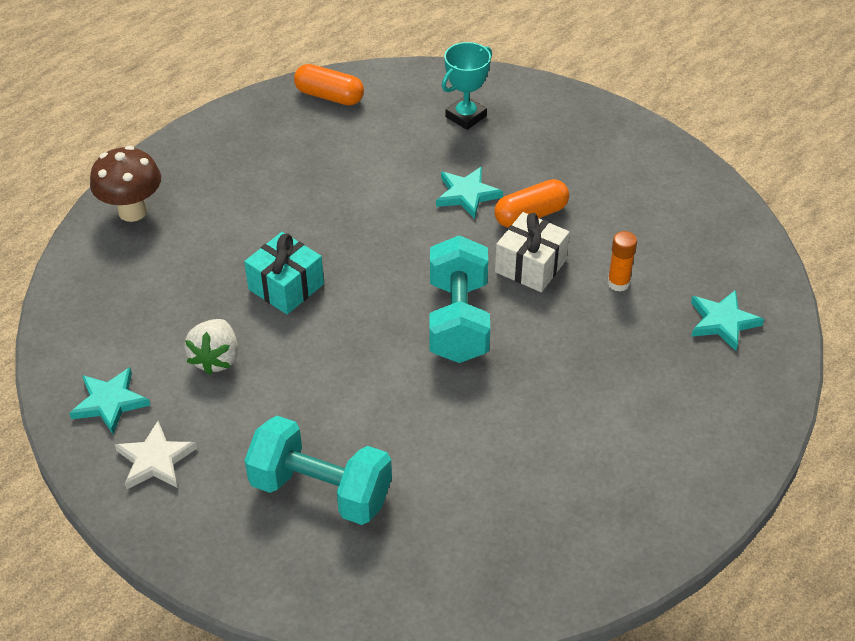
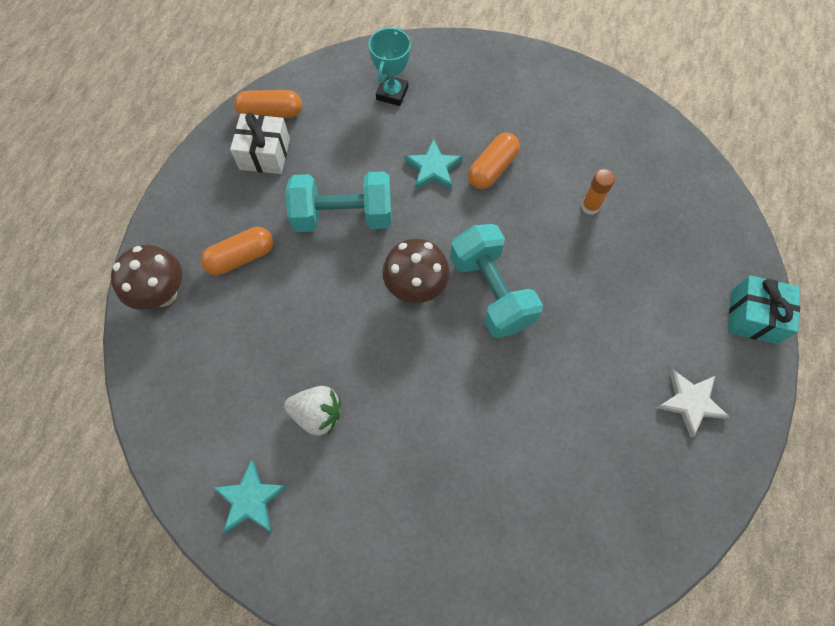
camera: 25 degrees left, 20 degrees up
white star [115,421,197,489] -> white star moved to [657,370,729,438]
white strawberry [184,319,238,375] -> white strawberry turned 60 degrees counterclockwise [284,386,341,436]
turquoise gift [244,232,324,314] -> turquoise gift moved to [728,275,800,344]
turquoise dumbbell [245,416,392,525] -> turquoise dumbbell moved to [285,171,392,232]
white gift [495,212,570,292] -> white gift moved to [230,112,290,174]
turquoise star [691,290,764,351] -> none
none -> orange capsule [201,227,273,275]
none -> brown mushroom [382,238,450,303]

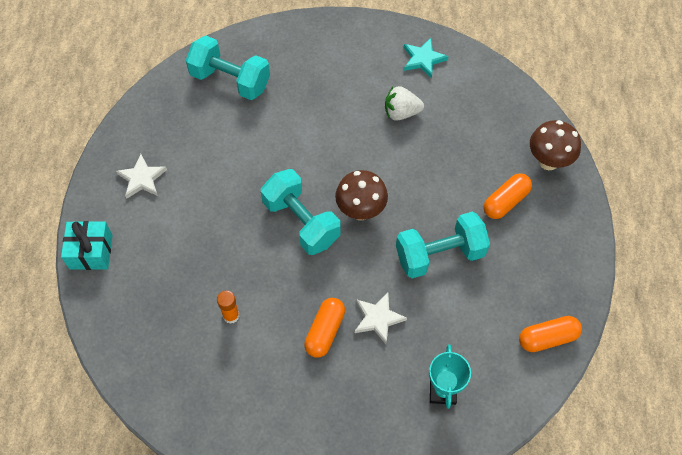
camera: 165 degrees right, 5 degrees down
white gift [230,112,290,174] -> none
turquoise star [404,139,463,190] -> white star [355,292,407,344]
none -> turquoise dumbbell [186,36,270,100]

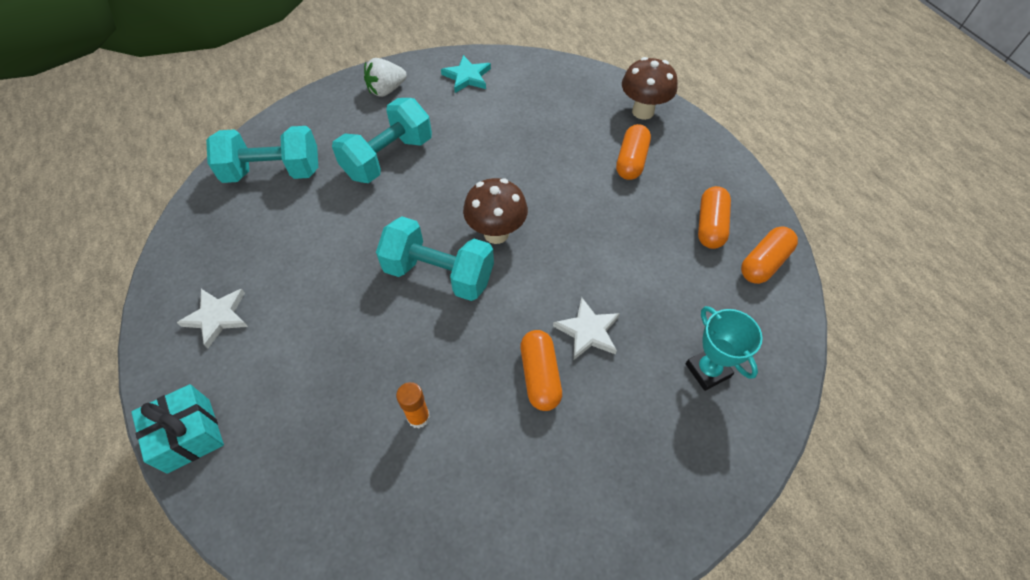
camera: 30 degrees left, 5 degrees down
white strawberry [385,86,424,121] -> white strawberry moved to [364,58,407,97]
turquoise dumbbell [396,212,490,278] -> turquoise dumbbell moved to [332,98,432,183]
none -> orange capsule [698,186,731,249]

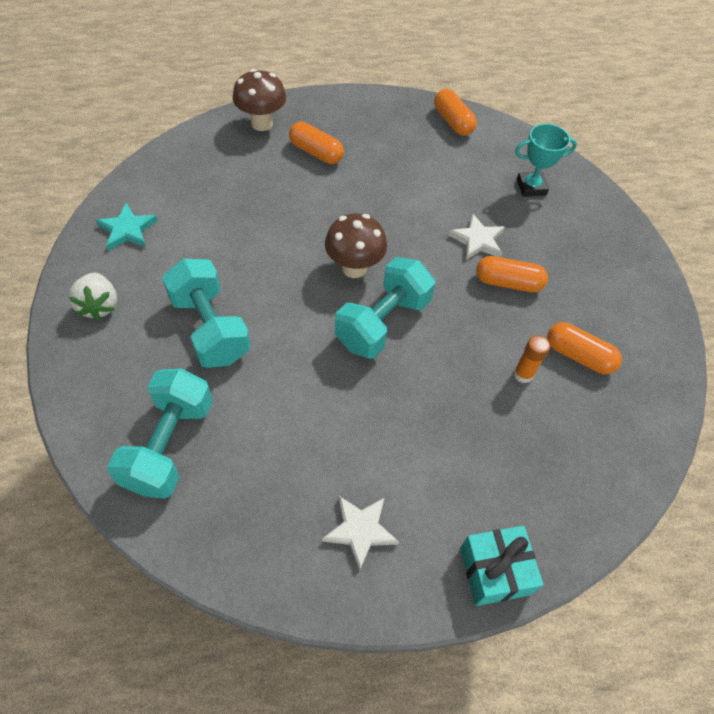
camera: 75 degrees left, 0 degrees up
orange capsule [698,186,731,249] -> orange capsule moved to [547,322,622,374]

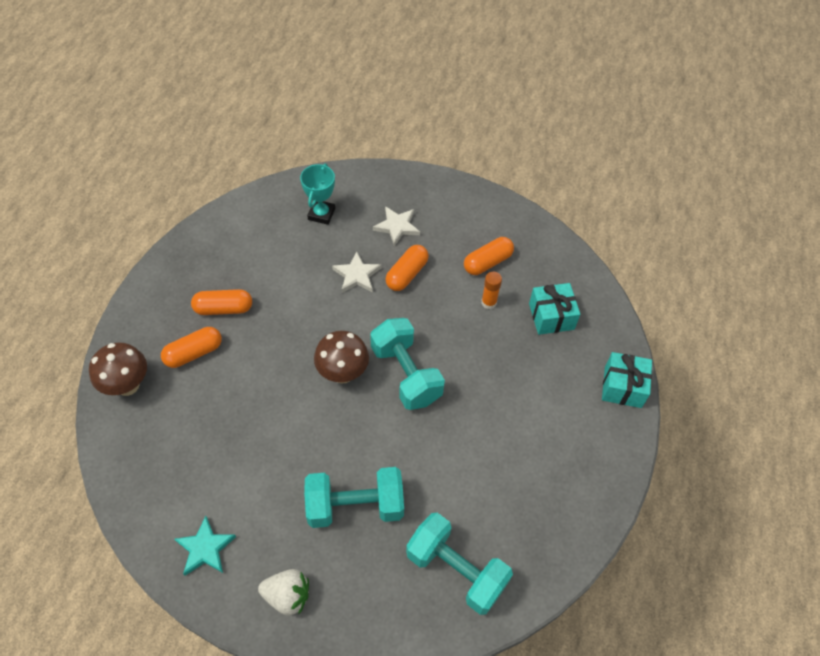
camera: 65 degrees left, 0 degrees up
white star [322,496,399,571] -> white star moved to [373,206,420,246]
orange capsule [434,89,477,136] -> orange capsule moved to [191,289,252,315]
none -> turquoise gift [529,283,580,335]

